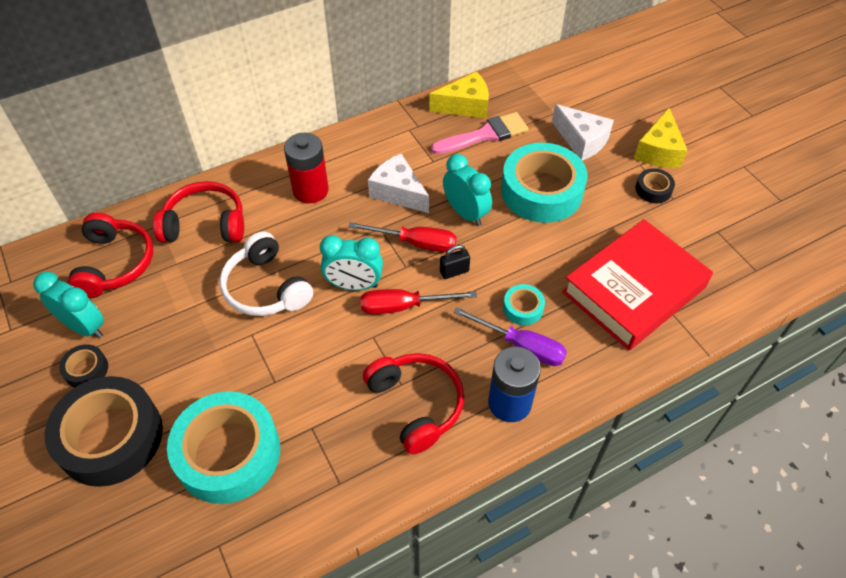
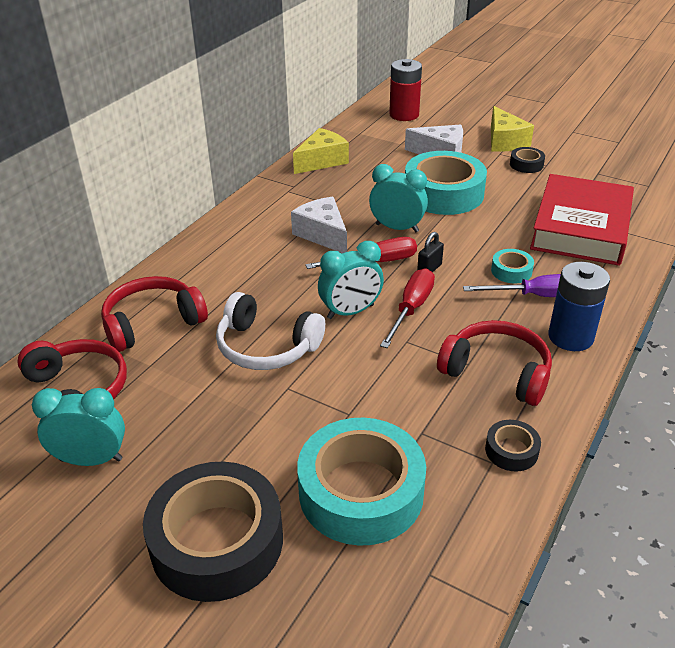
camera: 30 degrees left, 15 degrees down
black tape [59,344,108,388] -> black tape moved to [485,420,541,471]
red battery [284,133,329,203] -> red battery moved to [389,59,422,121]
red screwdriver [360,289,477,314] -> red screwdriver turned 150 degrees clockwise [380,268,435,348]
white cheese [368,154,429,213] -> white cheese turned 45 degrees clockwise [291,197,347,253]
pink brush [431,112,529,154] -> none

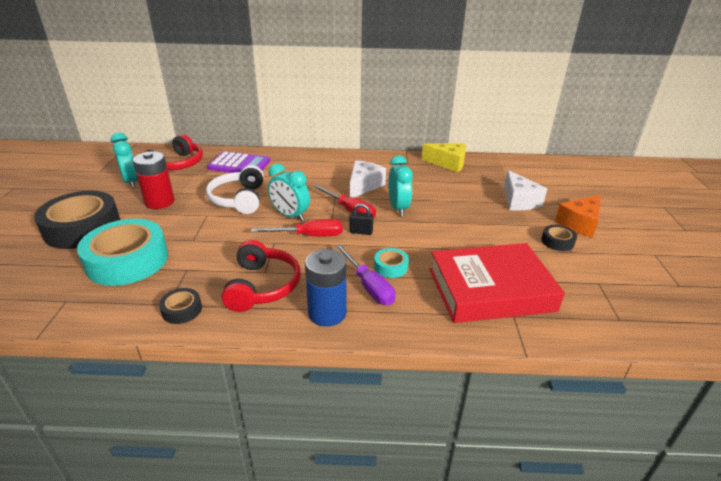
camera: 60 degrees right, 5 degrees down
red headphones [101,276,208,352] -> purple calculator [208,151,270,173]
red battery [389,59,422,121] -> red battery moved to [133,151,174,209]
turquoise tape [405,151,487,215] -> none
yellow cheese [491,106,534,152] -> orange cheese [555,195,601,238]

